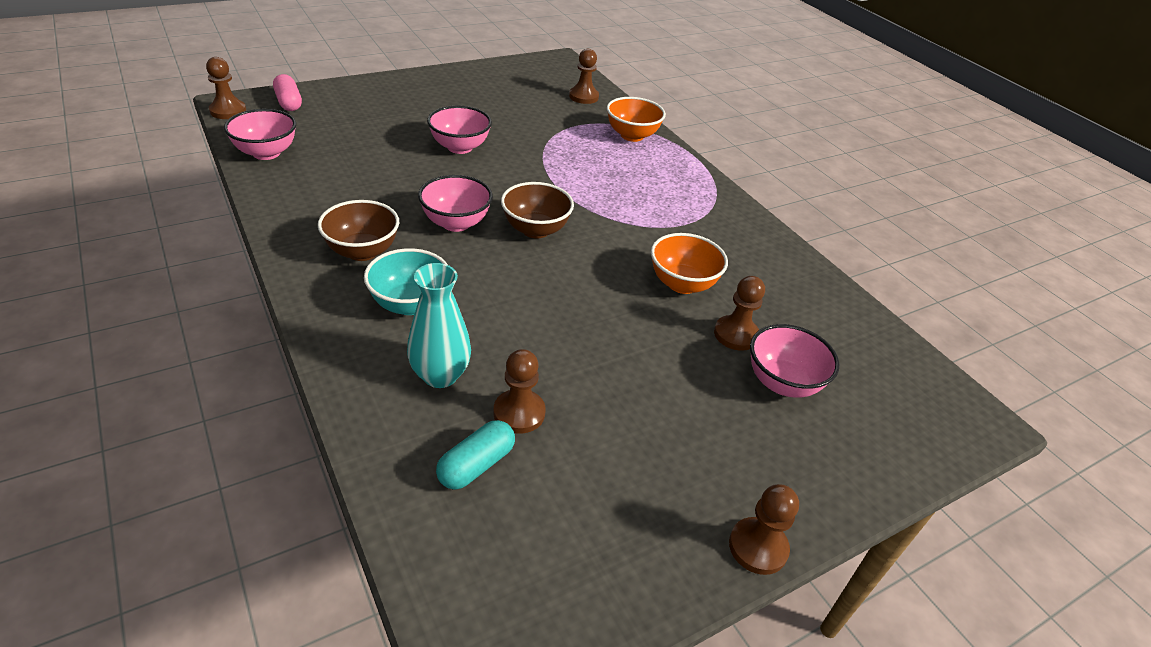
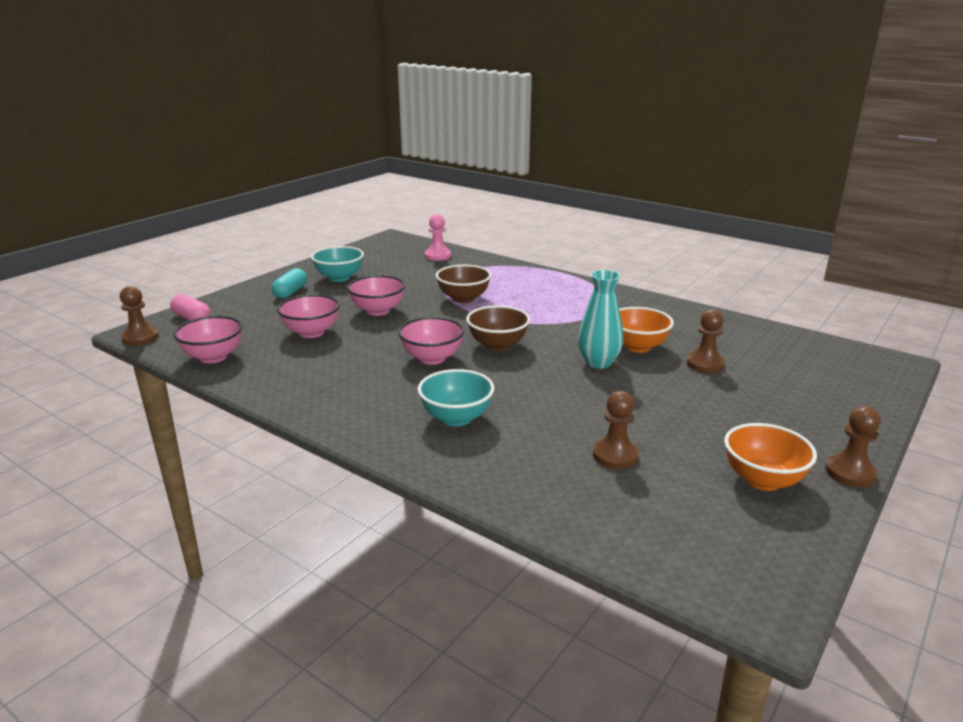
camera: 20 degrees left, 15 degrees down
brown bowl [318,200,399,261] -> brown bowl moved to [436,265,492,303]
turquoise vase [407,263,471,388] -> turquoise vase moved to [578,270,623,369]
turquoise capsule [436,420,515,489] -> turquoise capsule moved to [272,268,307,299]
brown pawn [569,49,599,104] -> pink pawn [425,214,451,261]
orange bowl [607,97,666,142] -> orange bowl moved to [724,423,817,491]
pink bowl [750,324,839,397] -> pink bowl moved to [277,294,340,338]
none -> turquoise bowl [311,246,364,282]

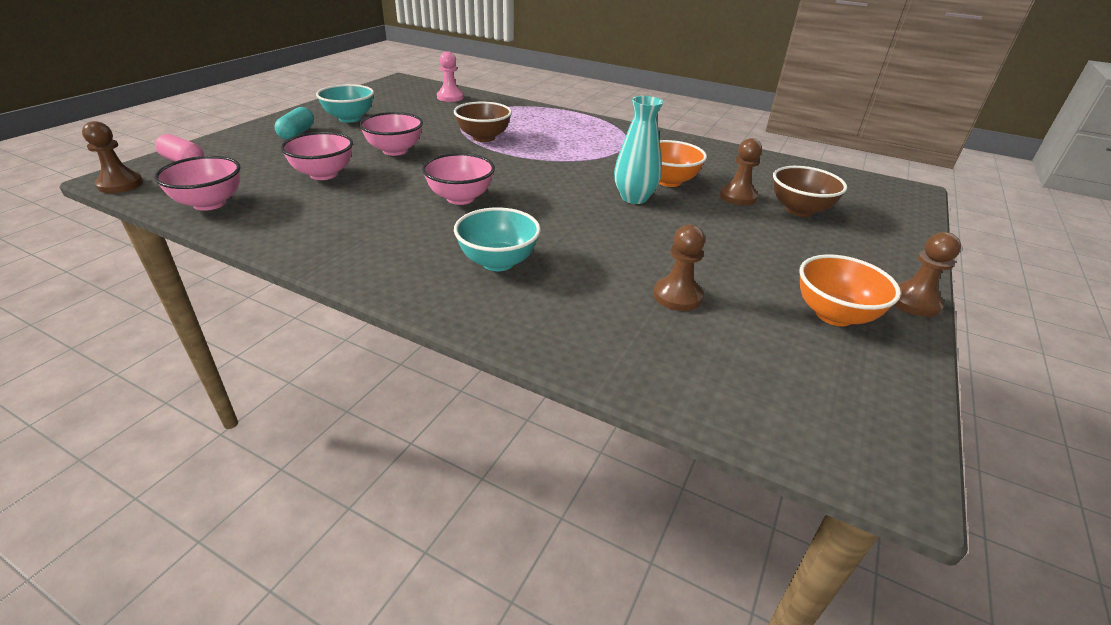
camera: 10 degrees left, 10 degrees up
brown bowl [466,305,530,351] -> brown bowl moved to [773,166,847,217]

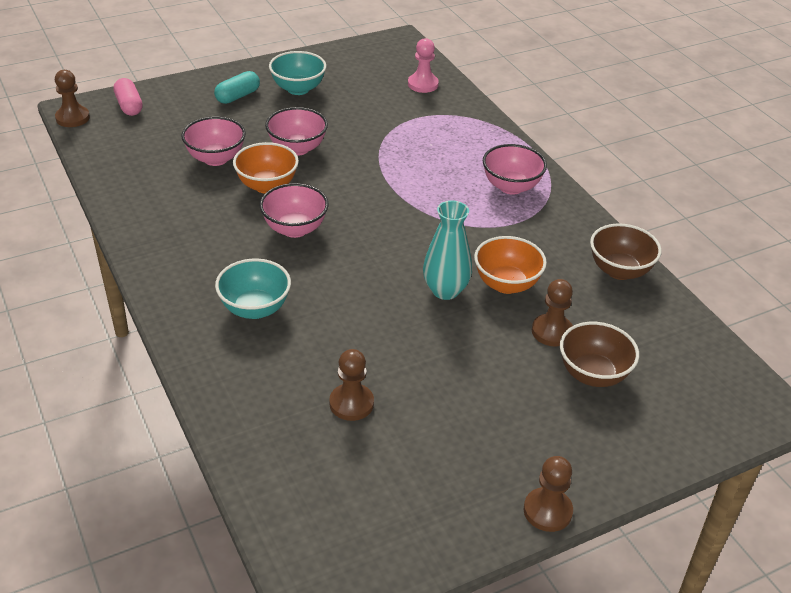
camera: 35 degrees right, 5 degrees up
pink bowl [154,156,241,211] -> pink bowl moved to [483,144,547,195]
brown bowl [454,102,512,142] -> brown bowl moved to [590,223,662,280]
orange bowl [799,254,901,326] -> orange bowl moved to [233,142,299,194]

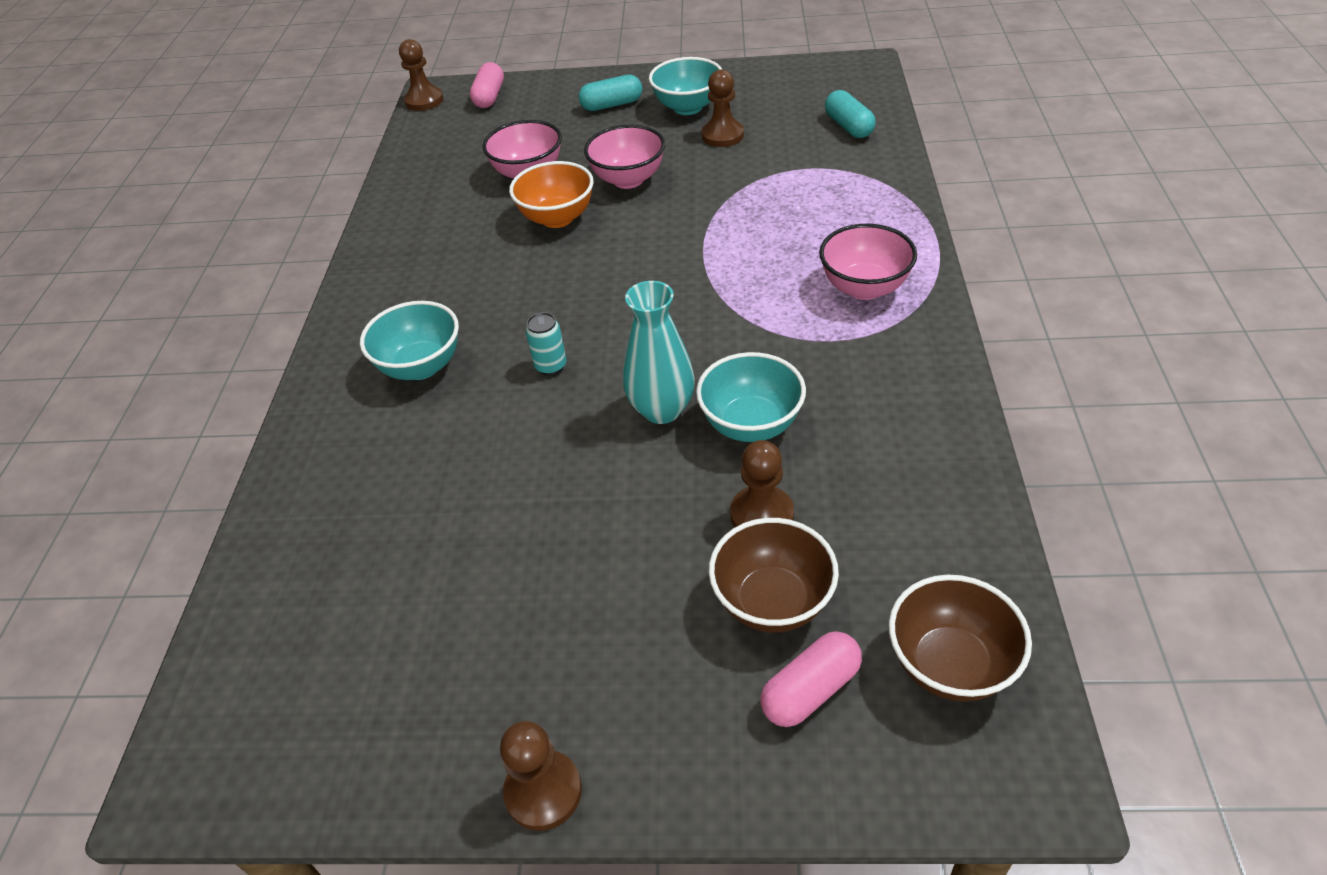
camera: 35 degrees right, 5 degrees up
pink bowl [260,183,329,238] -> none
brown pawn [329,349,374,421] -> brown pawn moved to [702,69,744,147]
pink pawn [408,38,439,93] -> turquoise capsule [825,90,876,138]
orange bowl [474,236,547,294] -> turquoise bowl [696,352,806,442]
brown bowl [590,223,662,280] -> brown bowl moved to [889,575,1032,701]
none -> turquoise can [526,312,566,375]
none -> pink capsule [760,631,862,727]

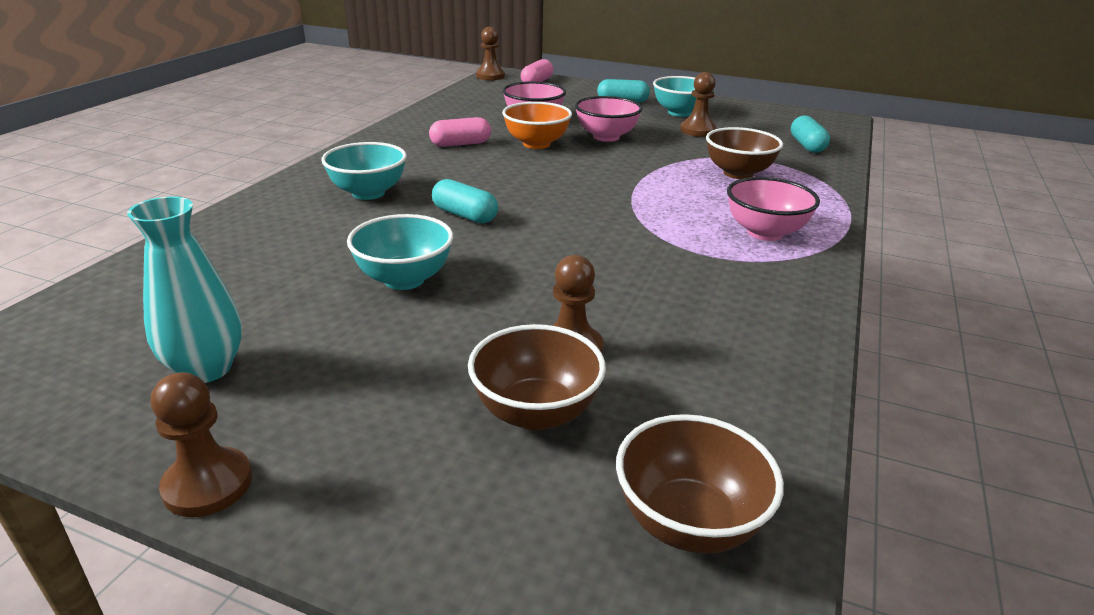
camera: 15 degrees right, 15 degrees down
turquoise can [526,312,566,375] -> turquoise capsule [432,179,498,223]
turquoise vase [623,281,695,424] -> turquoise vase moved to [127,196,242,383]
turquoise bowl [696,352,806,442] -> turquoise bowl moved to [347,214,453,290]
pink capsule [760,631,862,727] -> pink capsule moved to [429,117,491,147]
none -> brown bowl [706,127,783,179]

